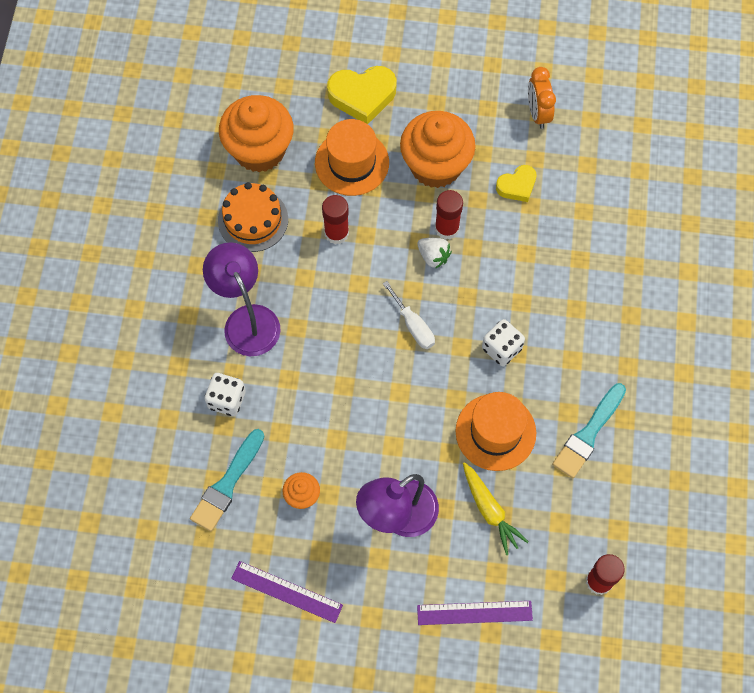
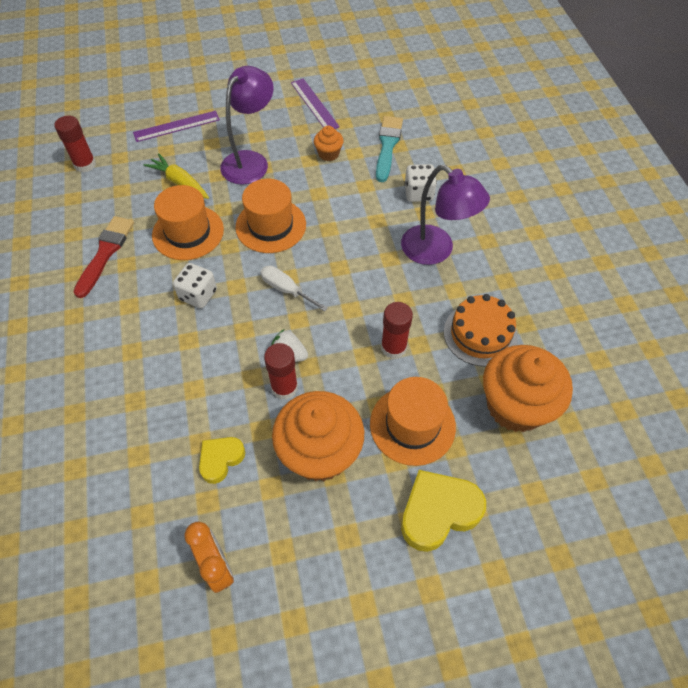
camera: 160 degrees right, 10 degrees down
purple ruler [231,561,343,623] -> purple ruler turned 60 degrees clockwise [291,79,340,129]
turquoise brush [552,383,626,478] -> red brush [74,216,134,298]
none -> orange hat [235,179,306,253]

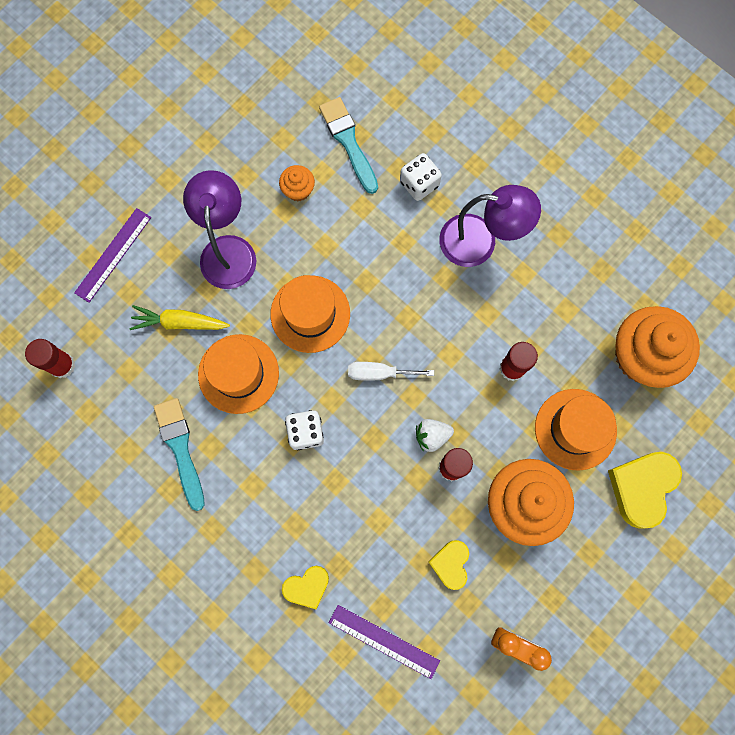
camera: 35 degrees left, 20 degrees up
red brush [74,216,134,298] -> turquoise brush [154,398,205,511]
purple ruler [291,79,340,129] -> purple ruler moved to [329,605,440,679]
orange cake [444,294,518,366] -> none
none -> yellow heart [282,566,329,609]

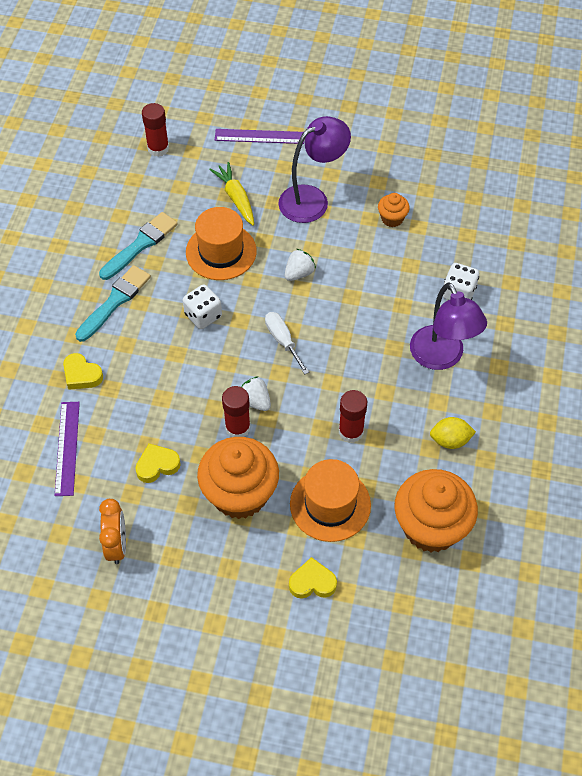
camera: 60 degrees right, 20 degrees down
orange hat [270,275,350,353] -> white strawberry [285,249,316,281]
turquoise brush [319,97,378,194] -> turquoise brush moved to [75,265,151,342]
yellow heart [608,452,682,529] -> yellow heart [289,557,337,599], size x0.60
none -> yellow lemon [430,417,476,449]

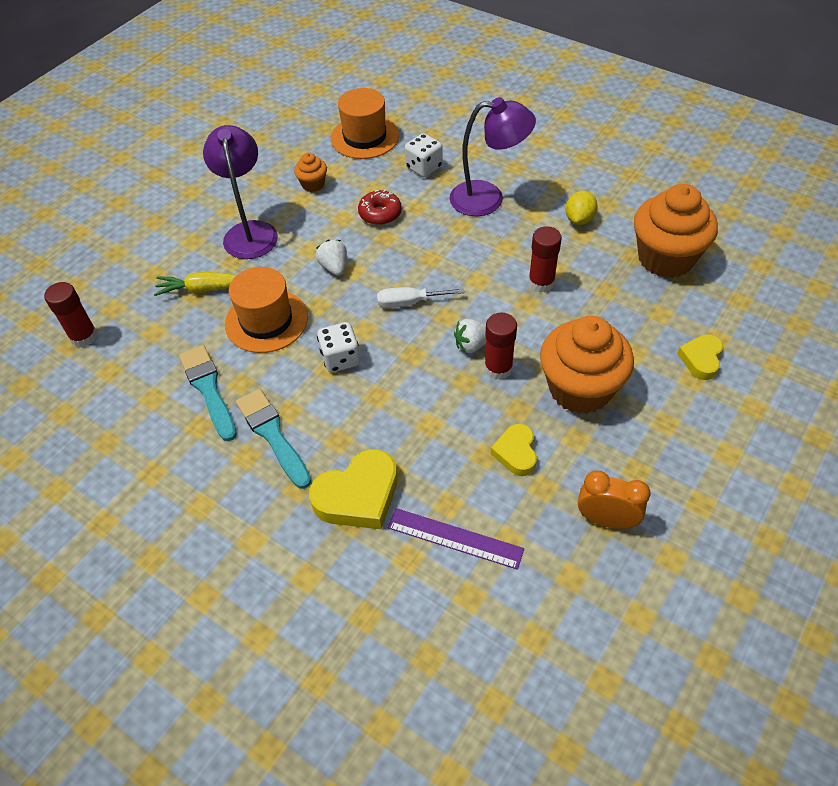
camera: 65 degrees left, 5 degrees down
yellow heart [63,353,103,390] -> yellow heart [309,449,398,529], size x1.67
purple ruler [215,129,304,144] -> none
orange hat [290,459,371,542] -> orange hat moved to [331,88,399,159]
none -> red donut [358,190,402,225]

